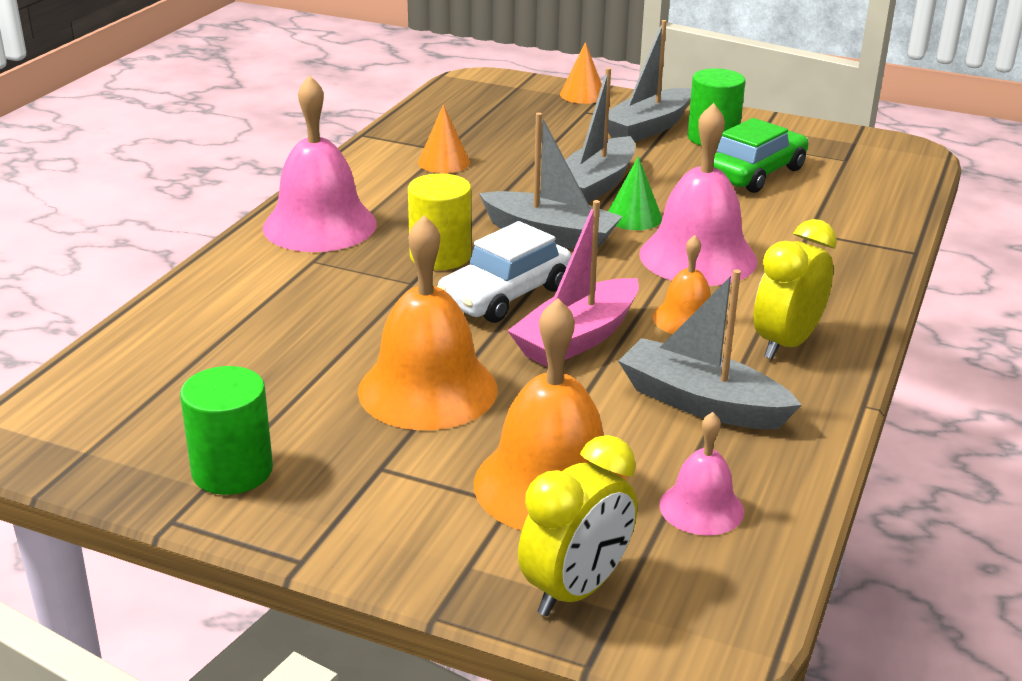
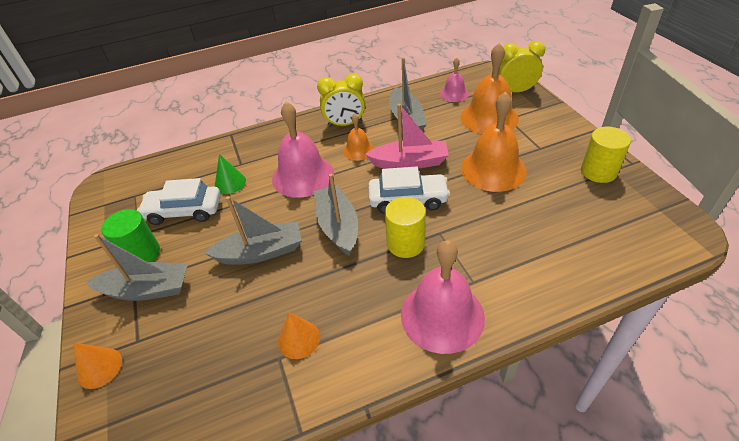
camera: 130 degrees left, 15 degrees up
green cylinder [180,366,273,495] -> yellow cylinder [581,127,631,183]
green cone [608,156,662,230] -> green cone moved to [215,154,246,194]
green car [714,118,808,193] -> white car [137,178,221,225]

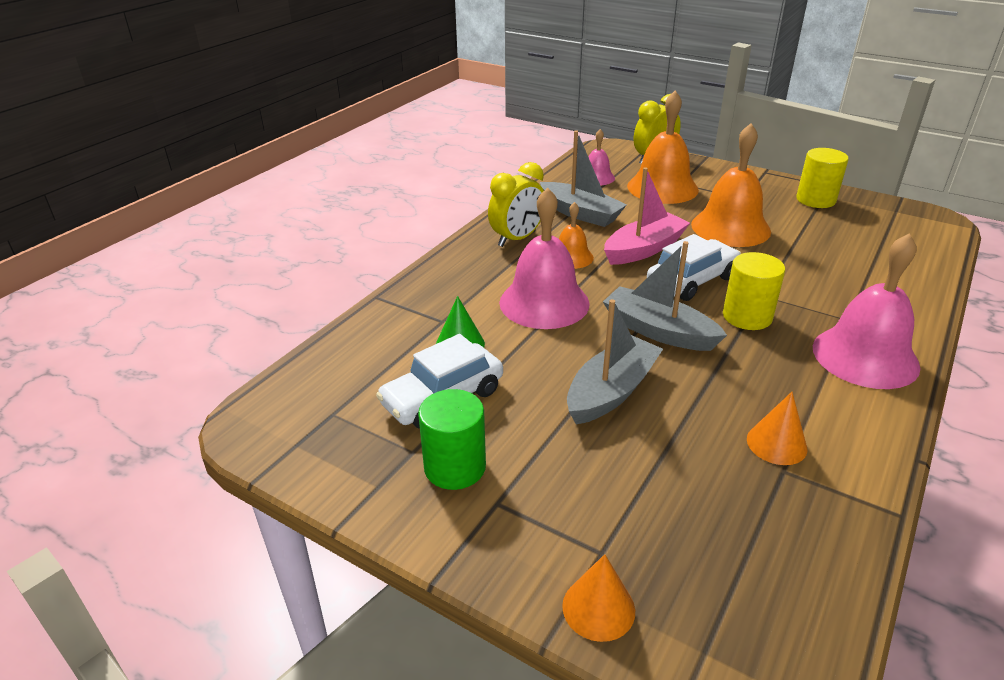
camera: 40 degrees left, 10 degrees down
grey boat [85,234,188,301] -> none

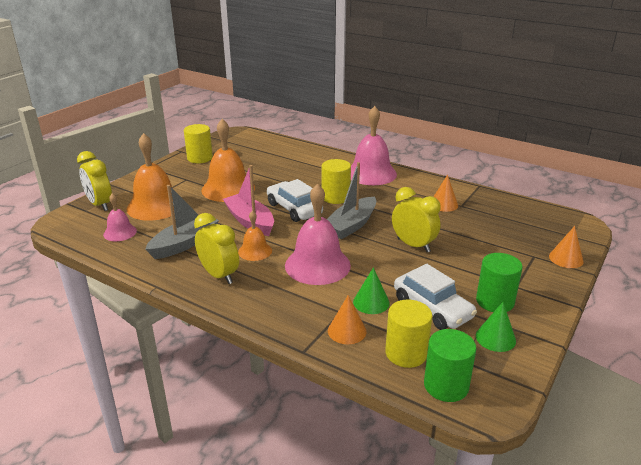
camera: 90 degrees left, 5 degrees down
grey boat [567,299,663,425] -> yellow clock [392,187,441,252]
none -> orange cone [328,295,366,344]
none -> yellow cylinder [385,300,432,368]
none -> green cylinder [424,329,476,402]
none -> green cone [476,302,516,352]

